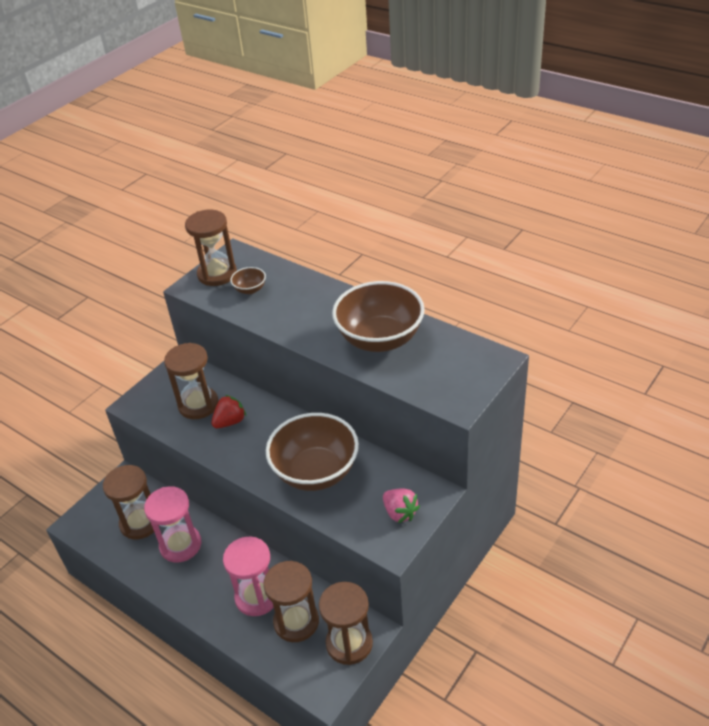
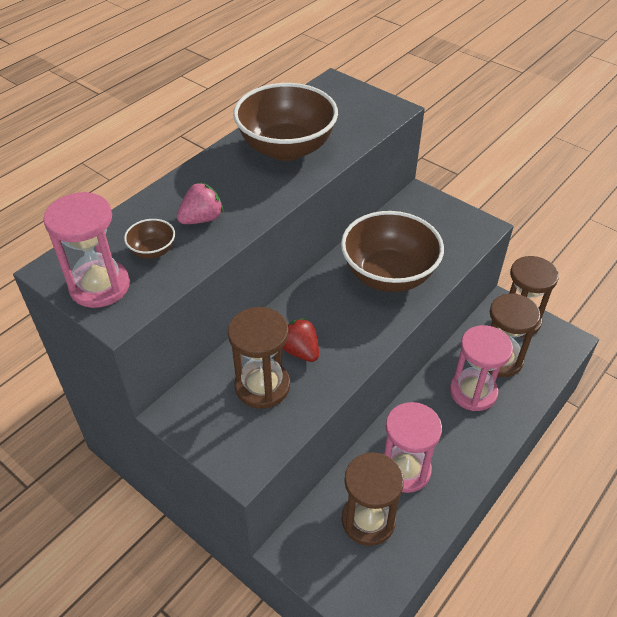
camera: 90 degrees left, 5 degrees up
brown hourglass [185,210,237,286] -> pink hourglass [43,192,130,308]
pink strawberry [383,488,420,523] -> pink strawberry moved to [177,182,224,224]

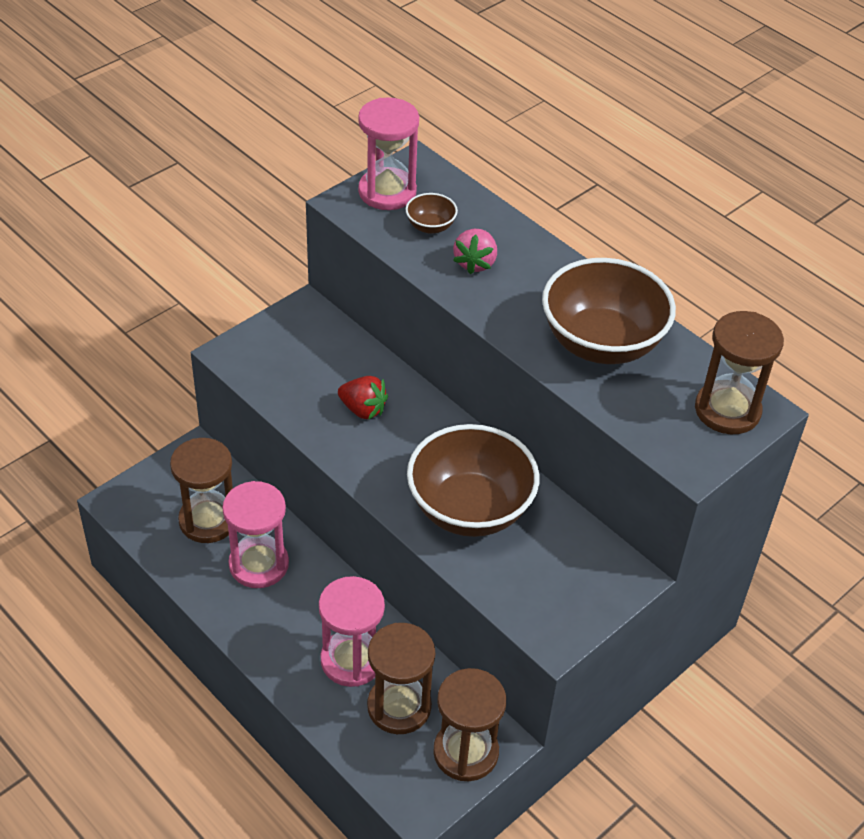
camera: 95 degrees right, 0 degrees up
pink strawberry [177,182,224,224] -> pink strawberry turned 45 degrees clockwise [453,229,497,275]
brown hourglass [228,307,290,409] -> brown hourglass moved to [695,311,784,434]
red strawberry [282,318,319,362] -> red strawberry turned 60 degrees clockwise [338,376,388,420]

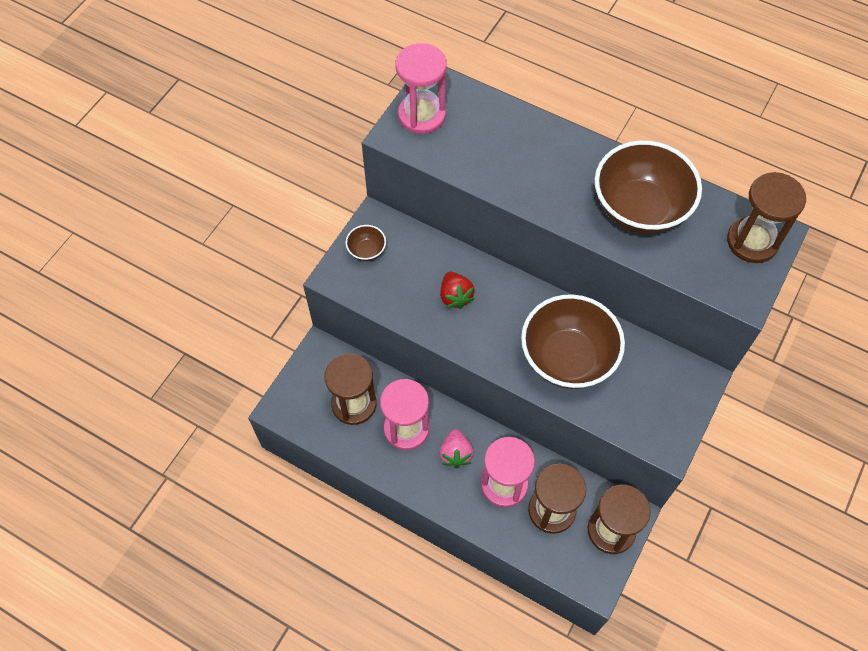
camera: 15 degrees left, 15 degrees up
red strawberry [338,376,388,420] -> red strawberry turned 60 degrees clockwise [440,272,474,309]
brown bowl [406,193,458,234] -> brown bowl moved to [345,225,386,261]
pink strawberry [453,229,497,275] -> pink strawberry moved to [439,429,474,468]

